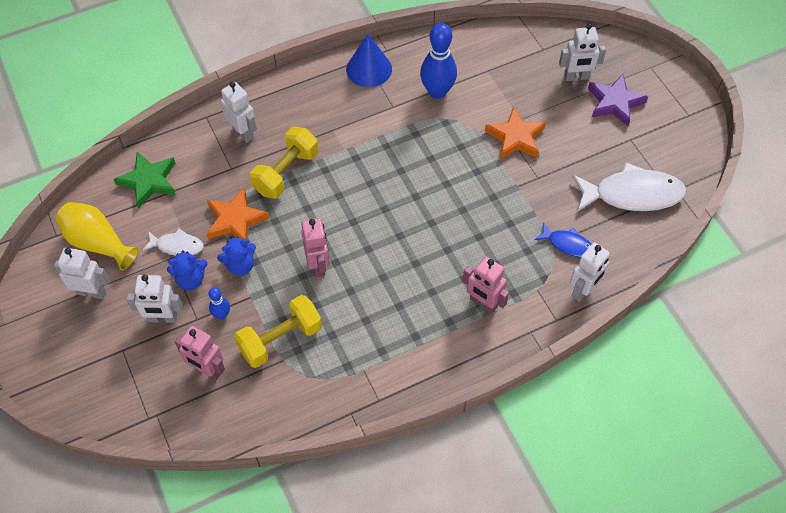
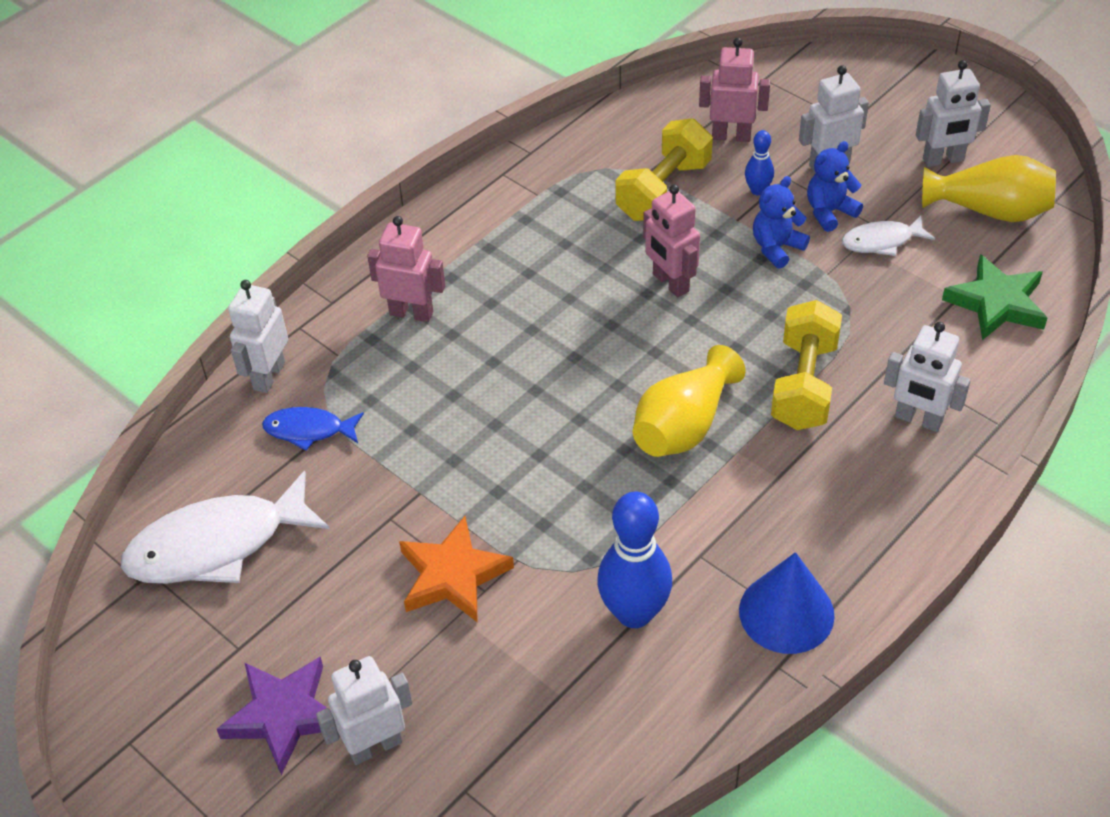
camera: 160 degrees right, 10 degrees down
orange star [207,188,269,239] -> none
none -> yellow vase [633,345,746,457]

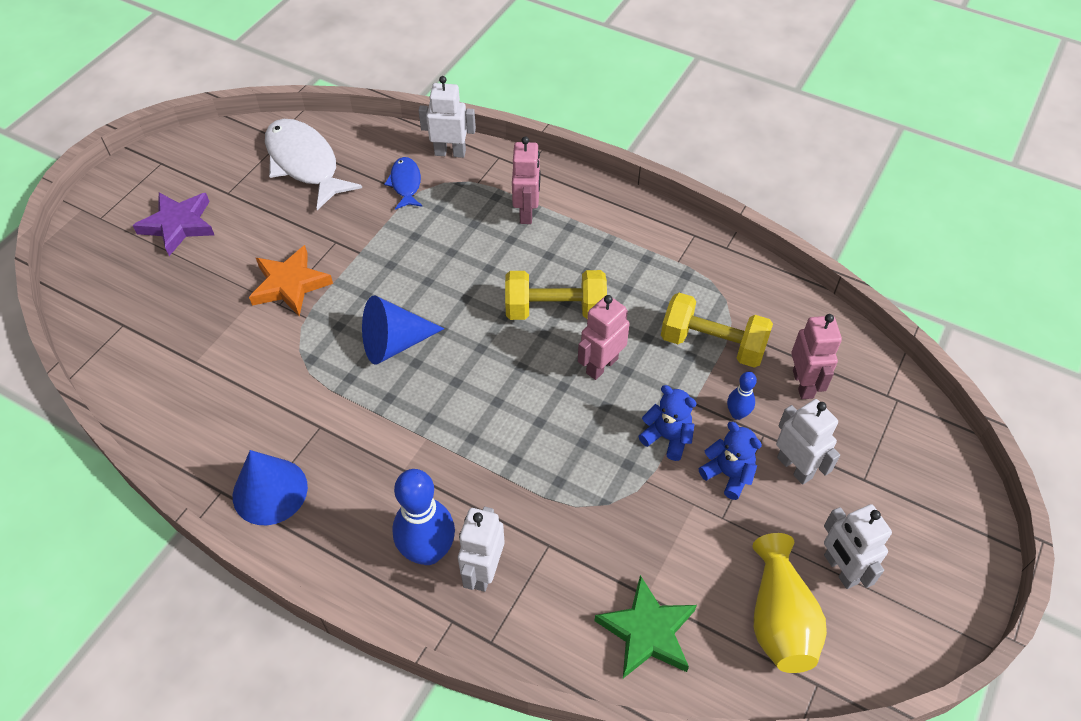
camera: 75 degrees right, 5 degrees up
white robot [316,656,412,765] -> none
blue bowling pin [597,491,672,628] -> blue bowling pin moved to [392,469,455,565]
yellow vase [633,345,746,457] -> none
yellow dumbbell [771,300,842,430] -> yellow dumbbell moved to [505,270,607,320]
white fish [842,216,935,256] -> none
none -> blue cone [362,295,444,365]

